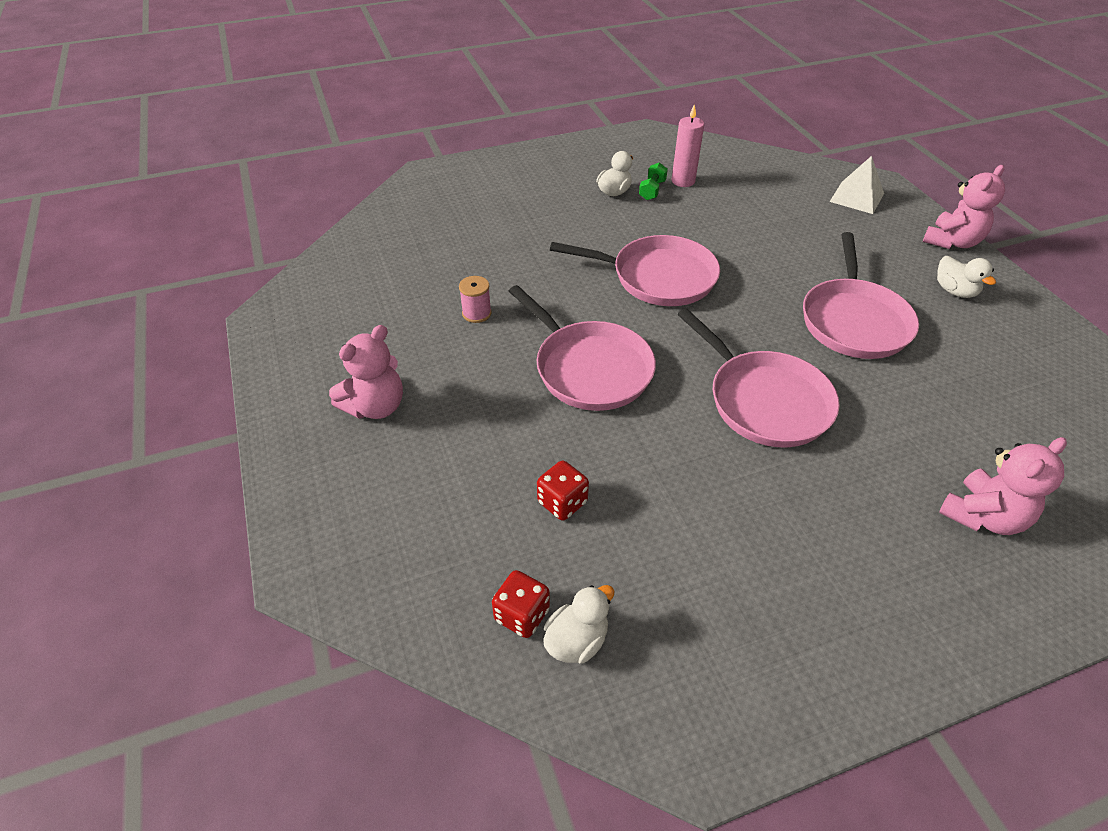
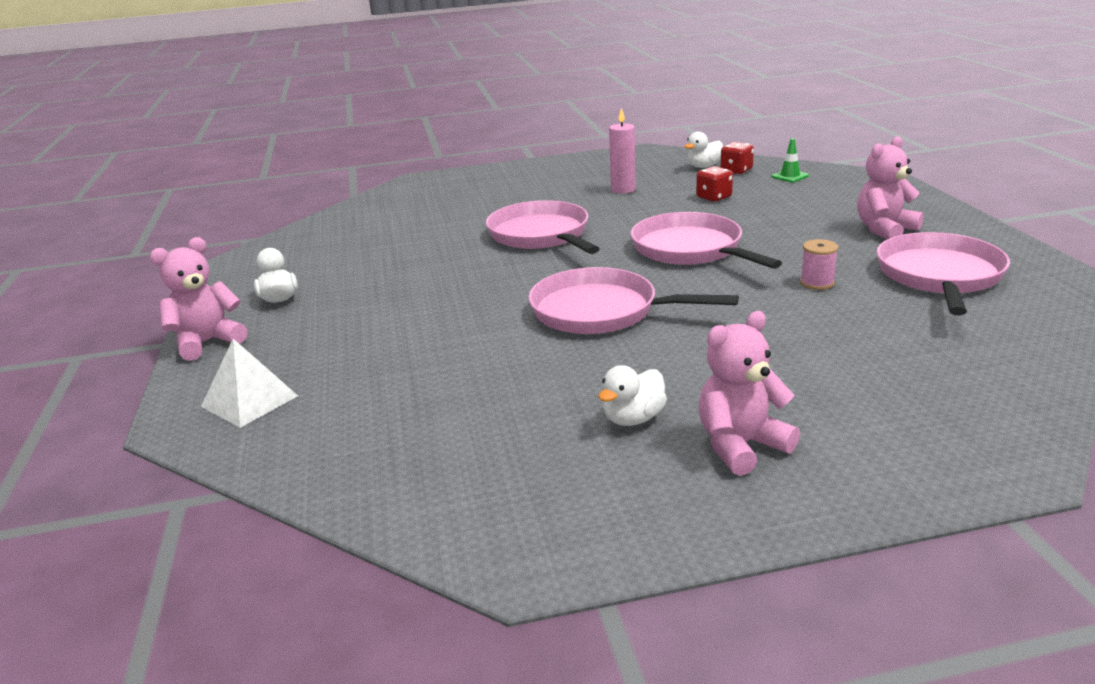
camera: 170 degrees left, 20 degrees down
green dumbbell [639,162,668,200] -> none
pink candle [672,104,704,187] -> pink candle moved to [609,108,636,194]
pink pan [803,232,919,359] -> pink pan moved to [876,232,1010,315]
pink teddy bear [939,437,1067,535] -> pink teddy bear moved to [699,311,800,476]
none -> green traffic cone [771,138,809,182]

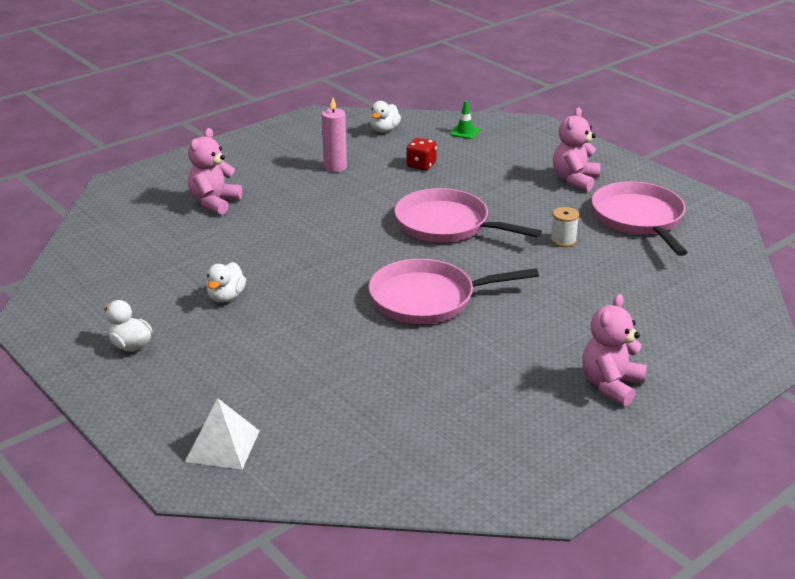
camera: 30 degrees left, 5 degrees up
pink teddy bear [150,237,247,361] -> pink teddy bear moved to [188,128,242,215]
pink pan [486,200,600,254] -> none
white duck [598,365,667,426] -> white duck moved to [206,262,246,303]
red dice [721,142,754,174] -> none
pink spool [800,239,838,290] -> white spool [550,207,579,247]

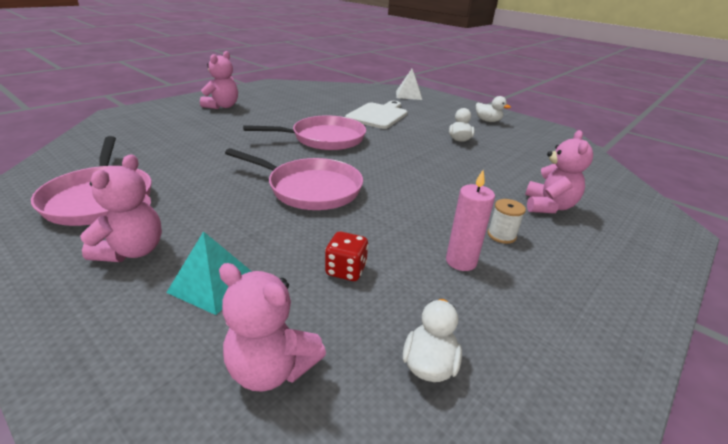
camera: 170 degrees right, 0 degrees up
green traffic cone [450,101,480,139] -> pink teddy bear [219,263,326,392]
white spool [550,207,579,247] -> white spool moved to [488,199,526,244]
none -> turquoise pyramid [166,231,252,315]
none -> white cutting board [345,101,407,129]

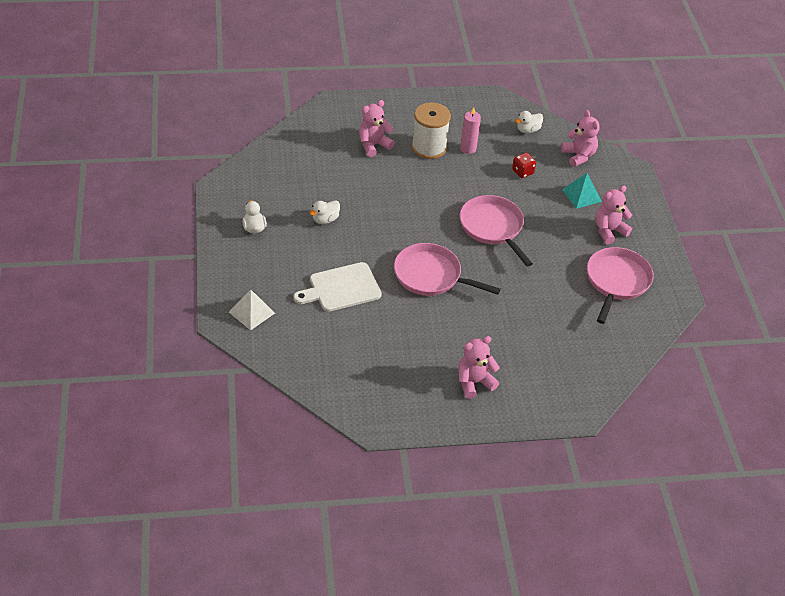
camera: 140 degrees left, 15 degrees up
white spool [488,199,526,244] -> white spool [412,102,451,159], size x2.16

